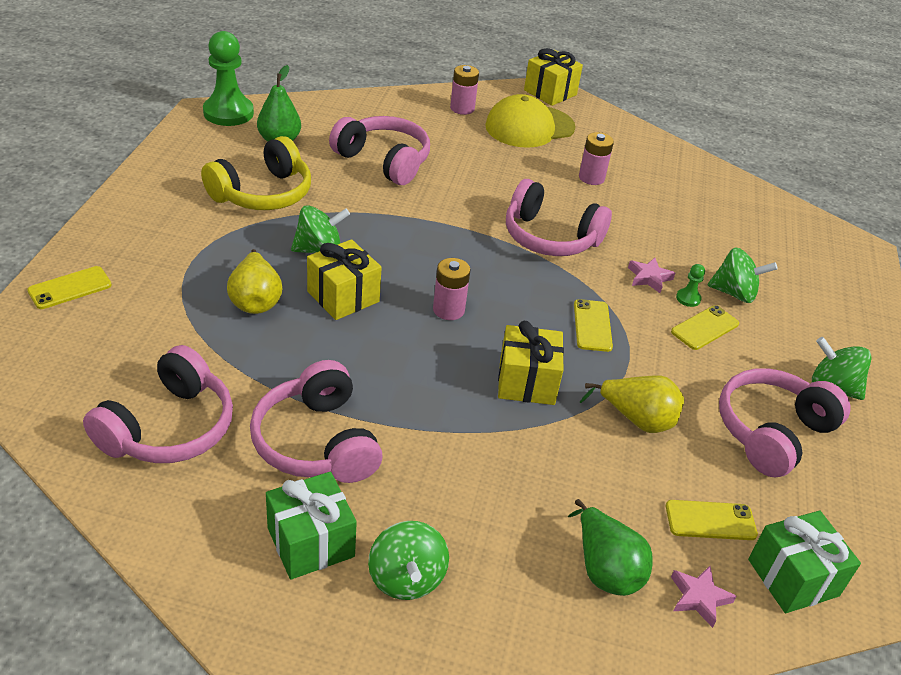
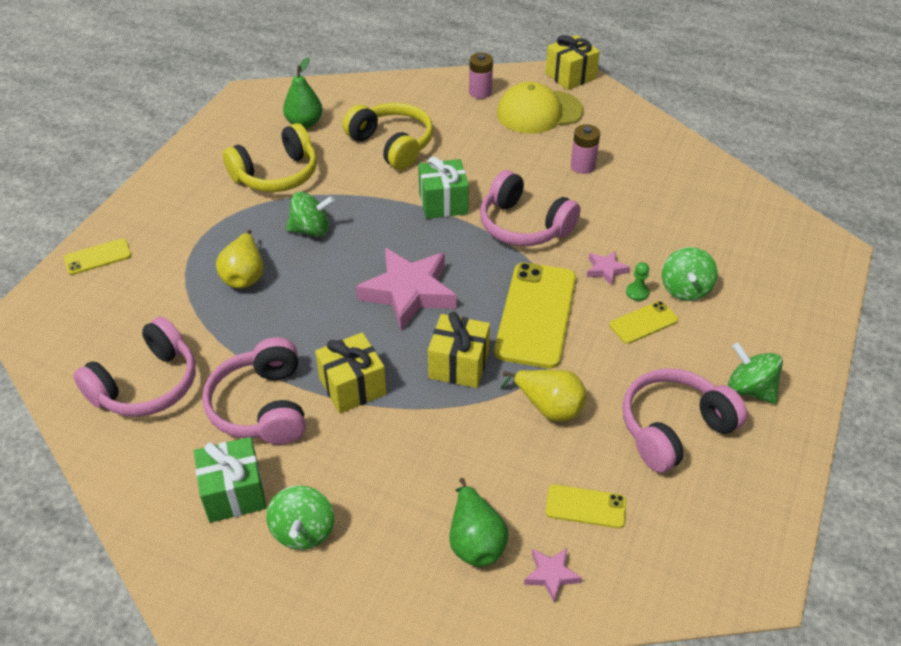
camera: 15 degrees right, 5 degrees up
green pawn [203,31,254,126] -> none
yellow gift [307,239,382,320] -> yellow gift moved to [315,332,387,414]
pink headphones [329,116,430,185] -> yellow headphones [343,103,433,170]
pink battery [433,258,470,320] -> pink star [356,248,457,331]
yellow phone [574,299,613,352] -> yellow phone [494,263,576,368], size x2.03
green spinning top [708,247,778,303] -> green spinning top turned 75 degrees clockwise [662,247,718,301]
green gift [748,511,861,613] -> green gift moved to [418,157,469,219]

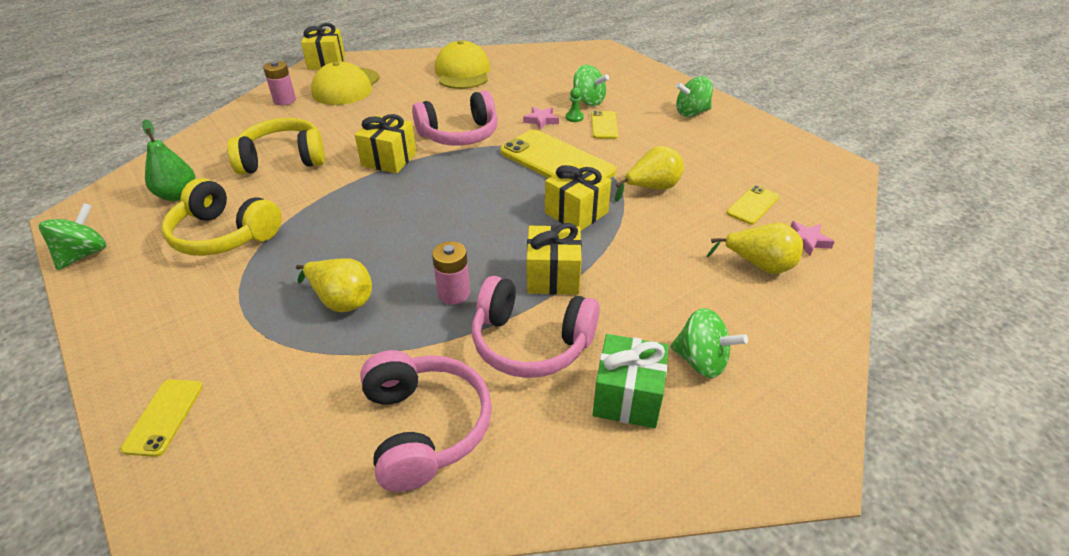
camera: 60 degrees left, 5 degrees down
yellow headphones [223,123,317,192] -> yellow headphones turned 120 degrees clockwise [162,178,282,256]
green spinning top [286,192,335,237] -> green spinning top moved to [39,203,107,270]
pink star [356,248,457,331] -> none
green gift [418,157,469,219] -> yellow gift [355,114,417,174]
green pear [449,478,508,567] -> yellow pear [706,223,803,274]
pink battery [571,124,600,174] -> pink battery moved to [432,241,470,304]
pink headphones [622,368,747,473] -> none
none -> yellow cap [435,40,490,89]

